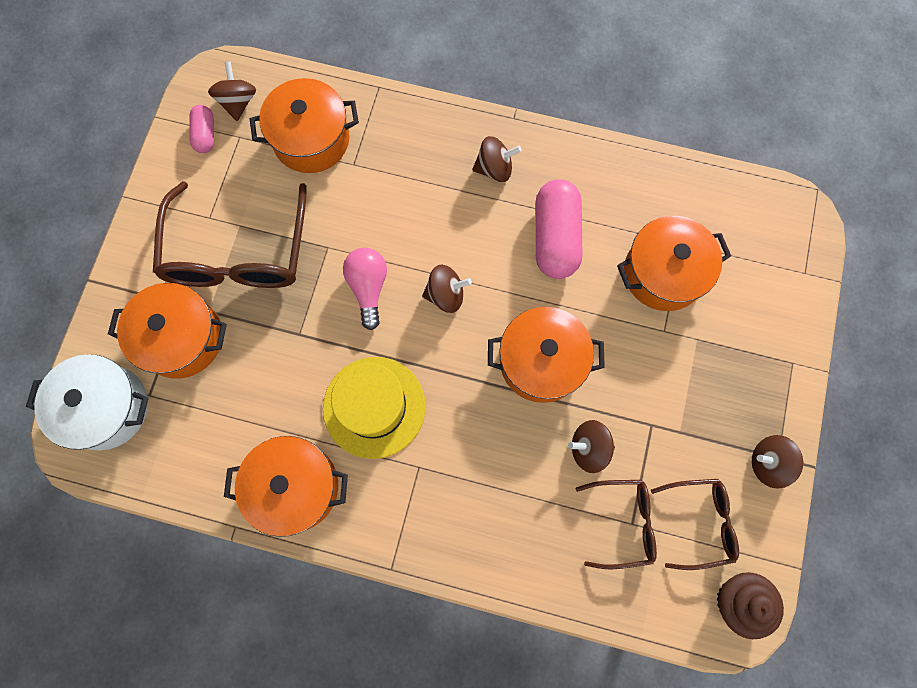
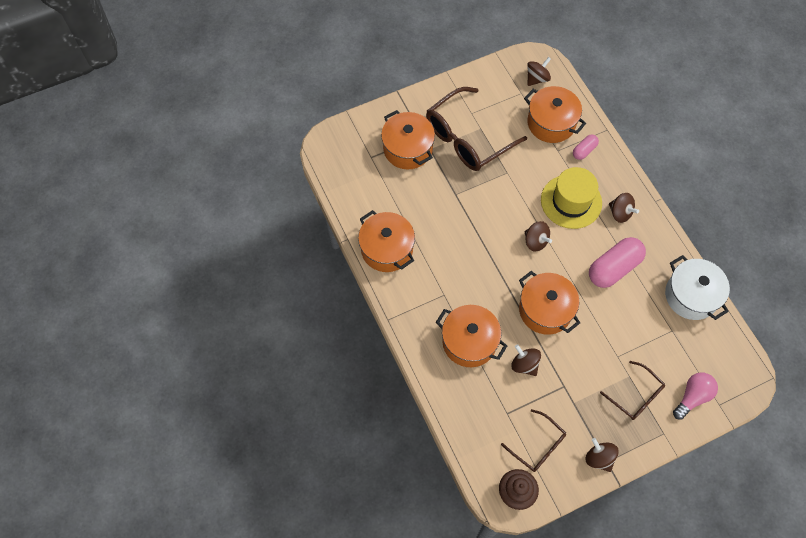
camera: 50 degrees right, 10 degrees down
white pot [26,354,149,451] -> white pot moved to [665,255,730,320]
pink capsule [189,105,214,153] -> pink capsule moved to [573,134,599,160]
yellow hat [323,357,426,459] -> yellow hat moved to [541,167,602,229]
pink light bulb [343,248,387,330] -> pink light bulb moved to [673,372,718,420]
brown glasses [575,480,657,569] -> brown glasses moved to [600,361,665,420]
orange pot [617,216,731,311] -> orange pot moved to [436,305,507,367]

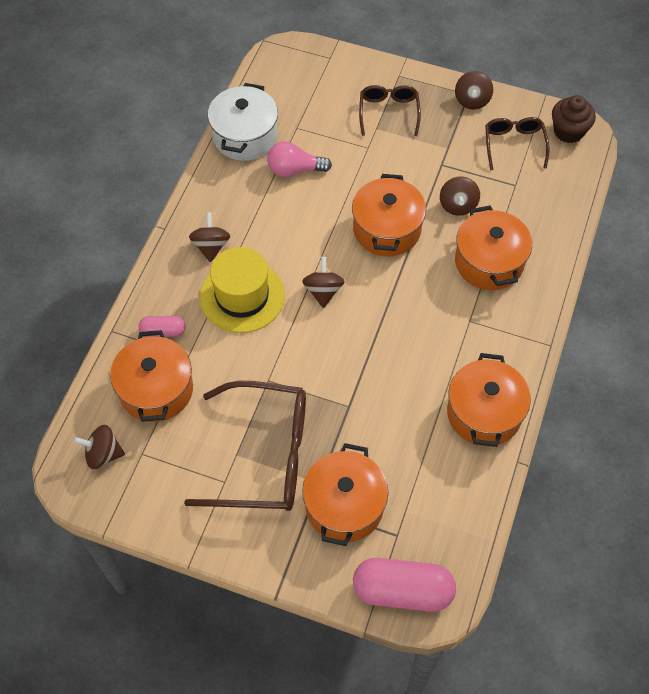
camera: 135 degrees left, 5 degrees down
pink capsule [589,237,646,288] -> pink capsule moved to [353,558,456,612]
pink light bulb [673,372,718,420] -> pink light bulb moved to [267,141,332,177]

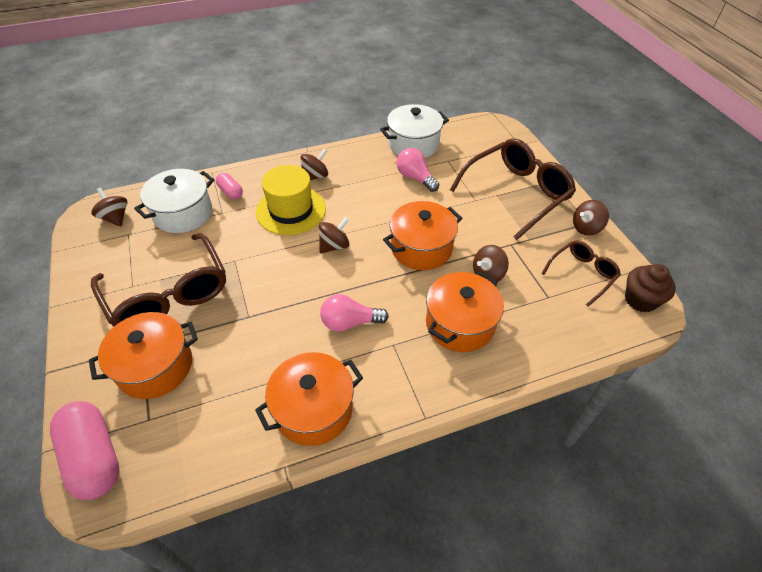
camera: 50 degrees right, 10 degrees down
orange pot [110,330,193,422] -> white pot [134,169,214,233]
brown glasses [359,85,421,136] -> brown glasses [450,138,576,240], size x1.86
none -> pink light bulb [320,294,389,332]

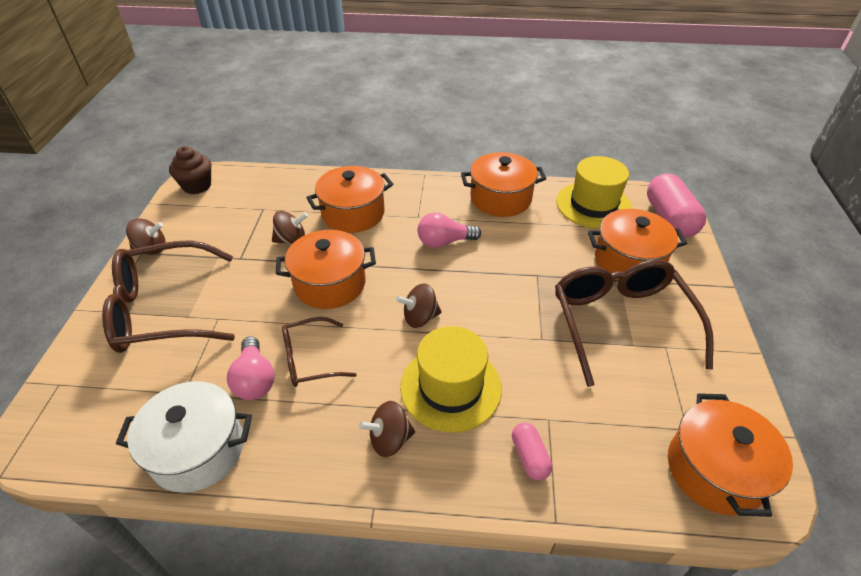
camera: 155 degrees left, 5 degrees down
brown spinning top [91,188,127,227] -> orange pot [668,393,793,517]
white pot [134,169,214,233] -> none
pink light bulb [320,294,389,332] -> pink light bulb turned 150 degrees clockwise [418,212,481,248]
brown glasses [541,240,621,307] -> brown glasses moved to [282,317,357,387]
none -> yellow hat [556,156,632,229]

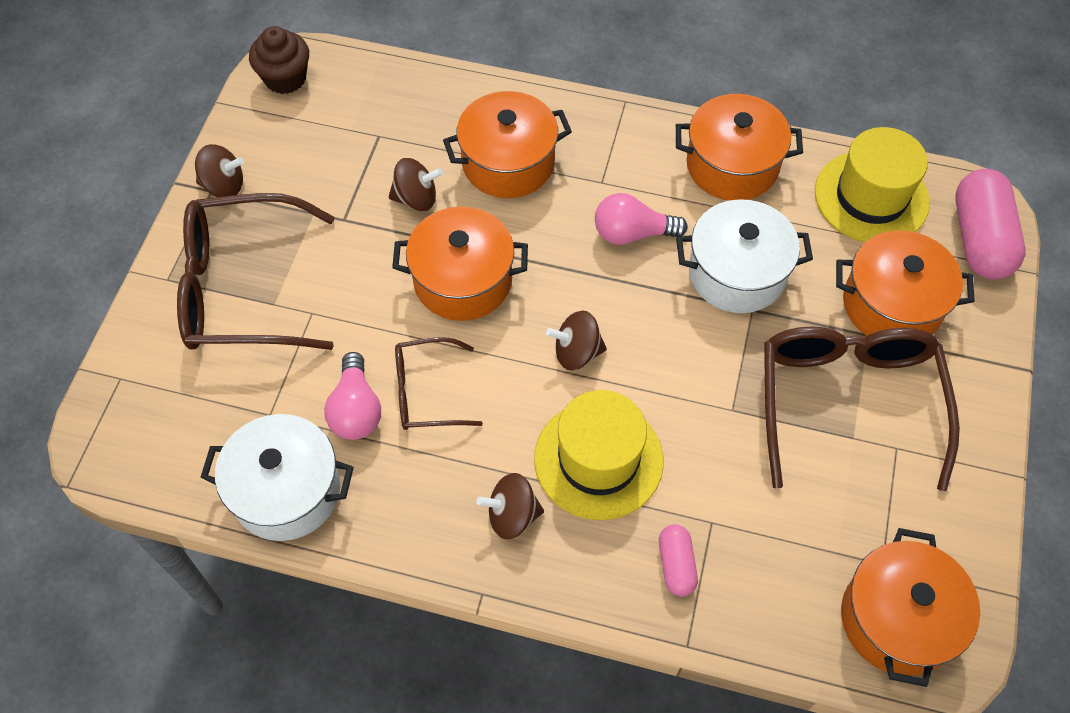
camera: 10 degrees right, 15 degrees up
none -> white pot [676,199,813,313]

